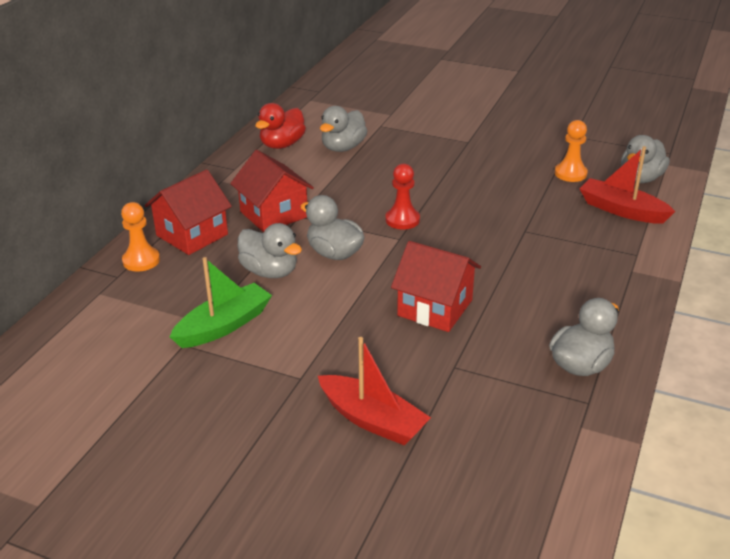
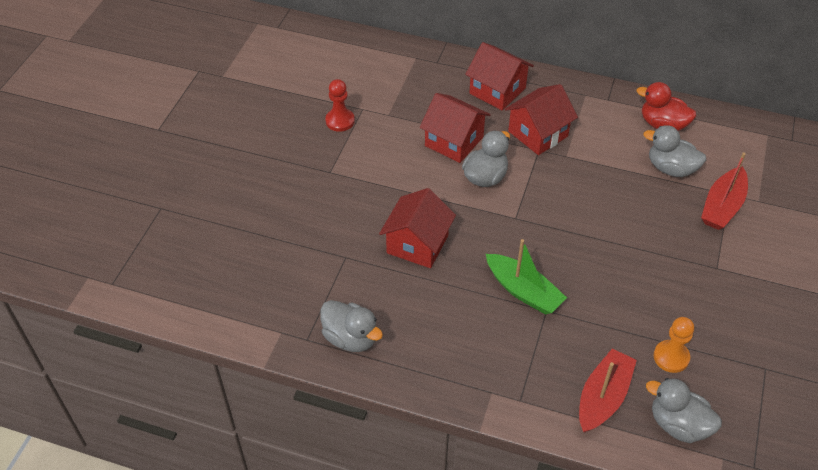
camera: 85 degrees right, 15 degrees up
orange pawn [121,202,160,272] -> none
green boat [170,257,272,348] -> green boat moved to [486,239,567,314]
grey duck [238,223,302,278] -> red house [420,93,491,163]
red boat [318,337,431,445] -> red boat moved to [701,153,748,230]
red pawn [385,164,420,230] -> red pawn moved to [325,79,355,132]

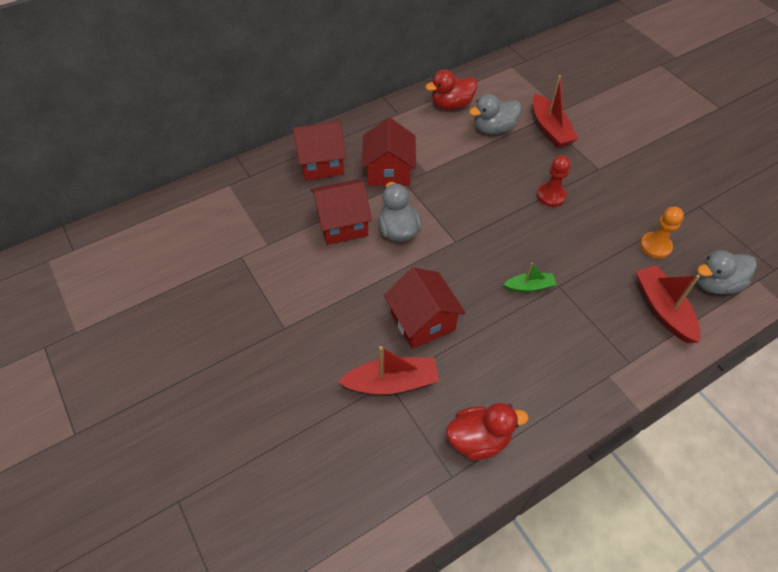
camera: 50 degrees left, 5 degrees up
grey duck [320,300,383,352] -> red duck [446,403,528,460]
red pawn [325,79,355,132] -> red pawn moved to [537,155,571,207]
green boat [486,239,567,314] -> green boat [503,263,557,292], size x0.59
none -> red boat [338,346,439,395]

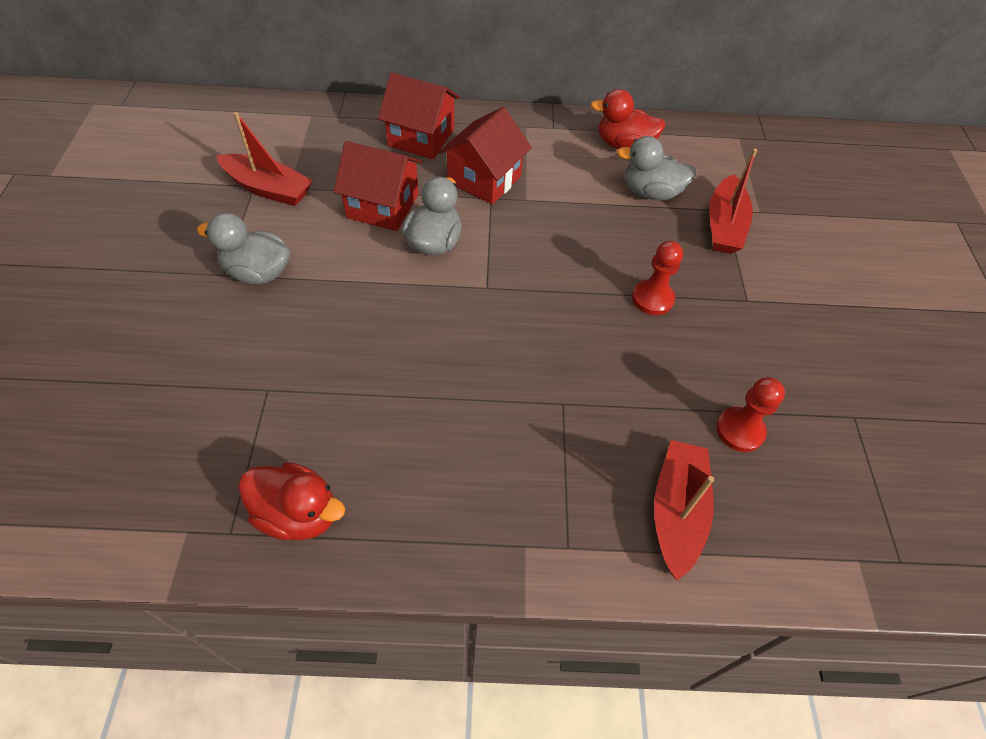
camera: 30 degrees right, 0 degrees up
red boat [338,346,439,395] -> red boat moved to [216,112,313,206]
red house [384,267,466,349] -> none
green boat [503,263,557,292] -> none
orange pawn [640,207,684,259] -> red pawn [716,377,785,452]
grey duck [696,250,757,294] -> grey duck moved to [197,213,290,284]

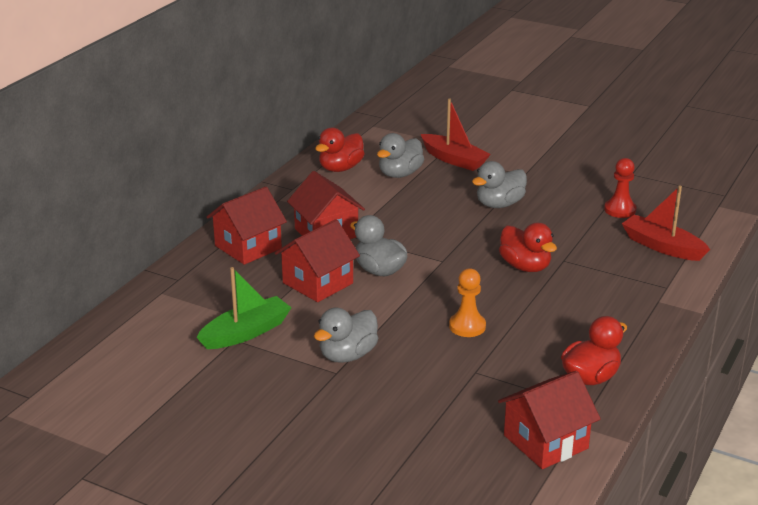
camera: 60 degrees left, 25 degrees down
red boat [216,112,313,206] -> green boat [196,267,292,349]
red pawn [632,241,683,315] -> grey duck [472,161,527,208]
none -> orange pawn [449,268,486,337]
none -> red house [498,371,601,469]
none -> red duck [499,222,557,272]

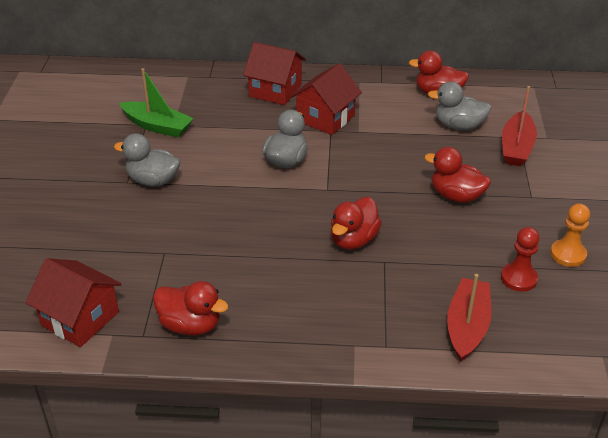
camera: 65 degrees right, 10 degrees up
red house [275,219,360,302] -> none
orange pawn [449,268,486,337] -> orange pawn moved to [550,203,590,267]
grey duck [472,161,527,208] -> red duck [424,147,491,203]

